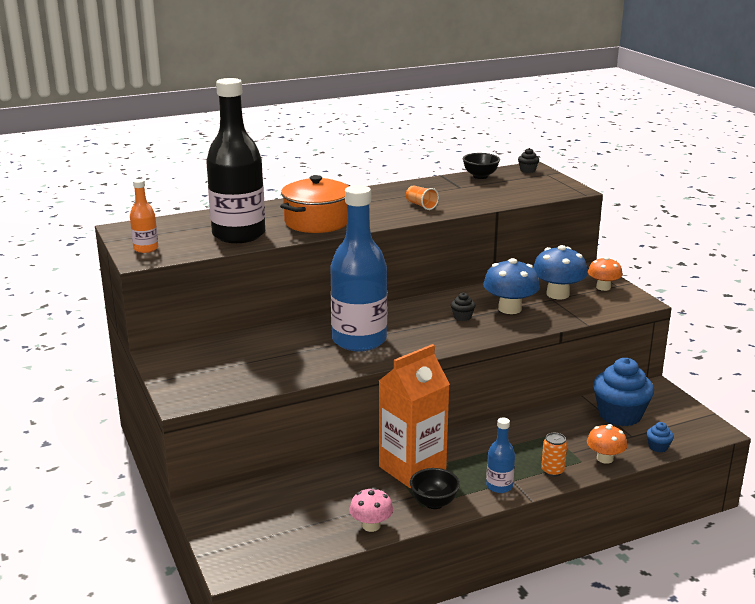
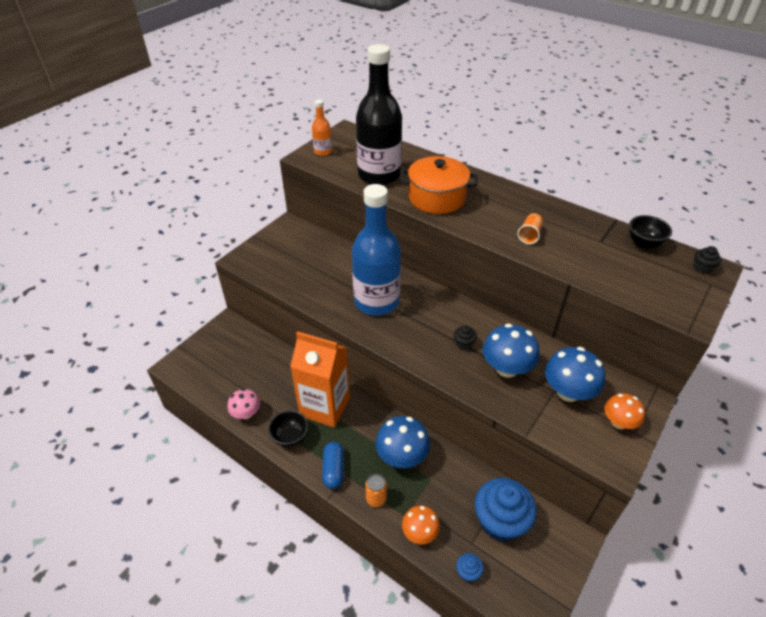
camera: 60 degrees right, 20 degrees up
blue bottle [486,417,515,493] -> blue capsule [322,442,344,489]
none -> blue mushroom [375,416,430,468]

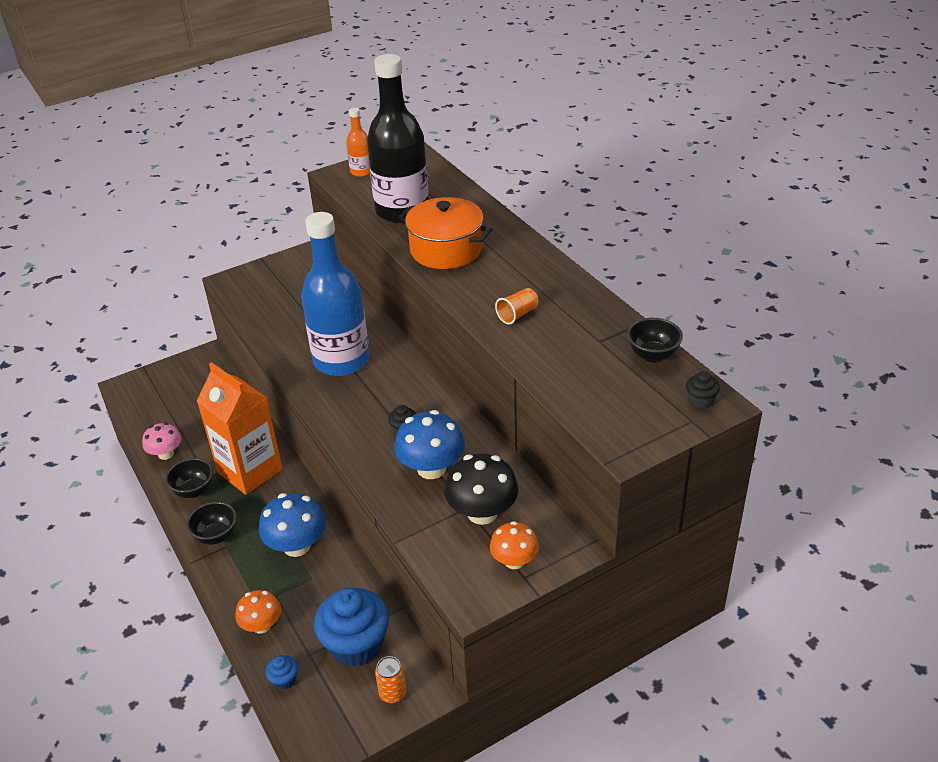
camera: 25 degrees right, 5 degrees down
blue capsule [322,442,344,489] -> black bowl [186,502,237,545]
orange can [365,474,387,507] -> orange can moved to [375,656,406,704]
blue mushroom [545,347,605,402] -> black mushroom [444,454,518,525]

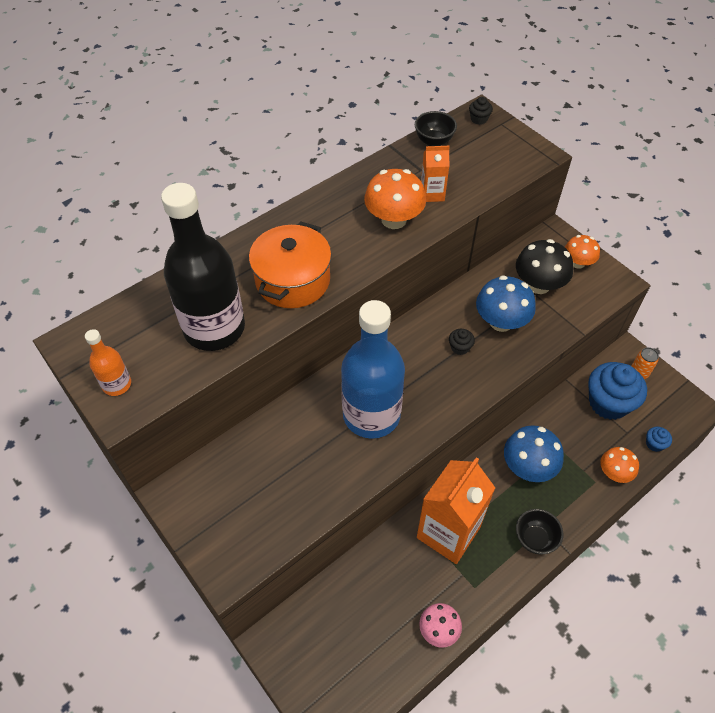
camera: 100 degrees left, 15 degrees up
black bowl [165,458,213,498] -> none
orange cup [495,288,539,325] -> orange mushroom [364,169,426,229]
none -> orange carton [421,146,450,202]

